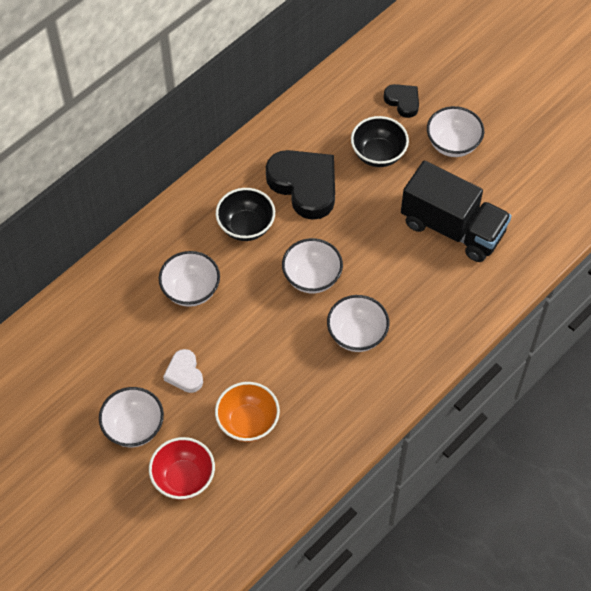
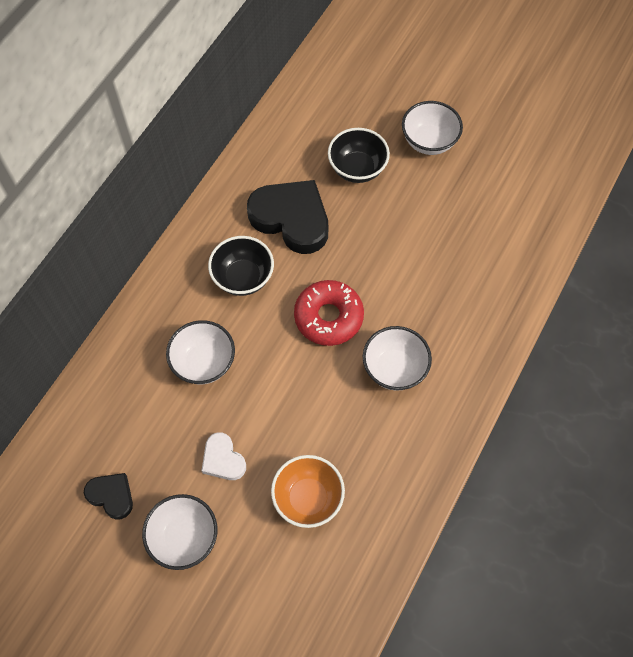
camera: 15 degrees left, 5 degrees up
red bowl [149,437,215,500] -> none
white bowl [282,238,343,293] -> red donut [294,280,364,346]
black heart [384,84,419,118] -> black heart moved to [84,473,133,520]
black truck [401,161,511,262] -> none

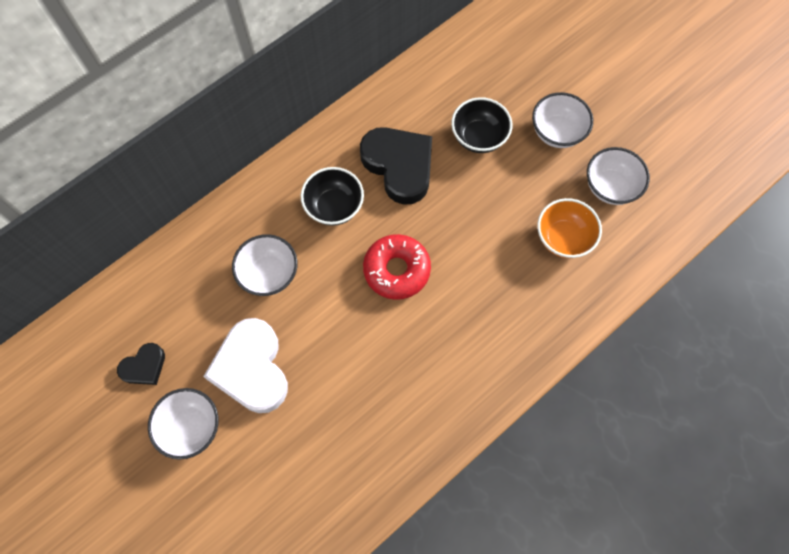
camera: 20 degrees right, 5 degrees up
black heart [84,473,133,520] -> black heart turned 90 degrees clockwise [117,343,165,385]
white heart [201,432,246,480] -> white heart [203,318,288,413], size x1.94
orange bowl [271,455,345,528] -> orange bowl moved to [537,198,602,258]
white bowl [363,326,432,391] -> white bowl moved to [587,147,650,205]

